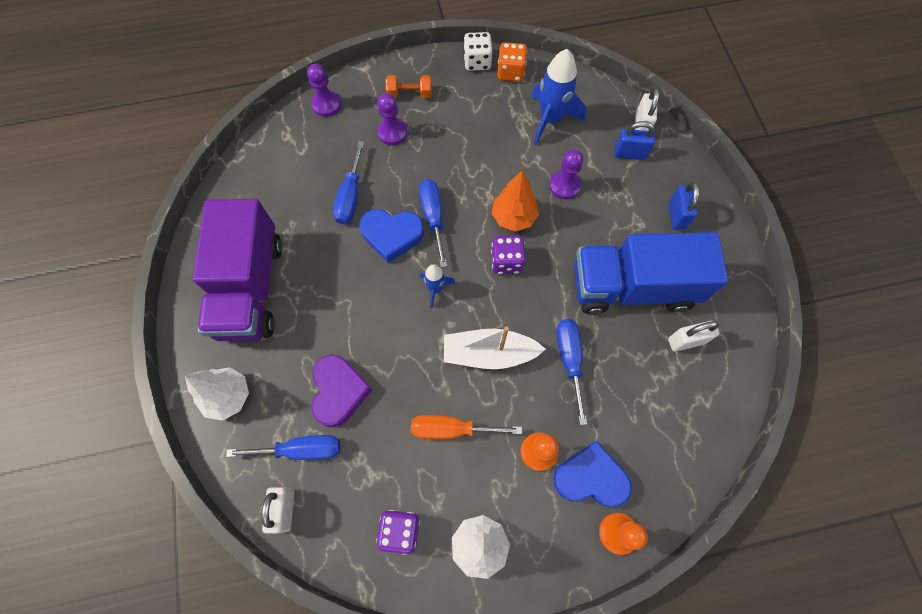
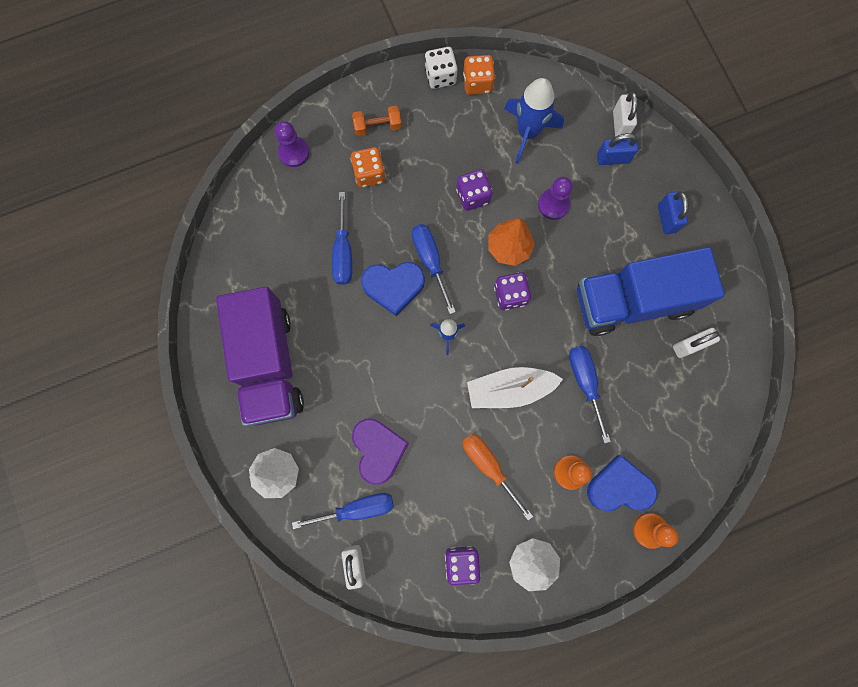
camera: 10 degrees left, 10 degrees up
purple pawn [377,93,407,145] -> orange dice [351,147,386,188]
orange screwdriver [411,415,522,439] -> orange screwdriver turned 60 degrees clockwise [462,434,533,521]
none -> purple dice [456,169,492,211]

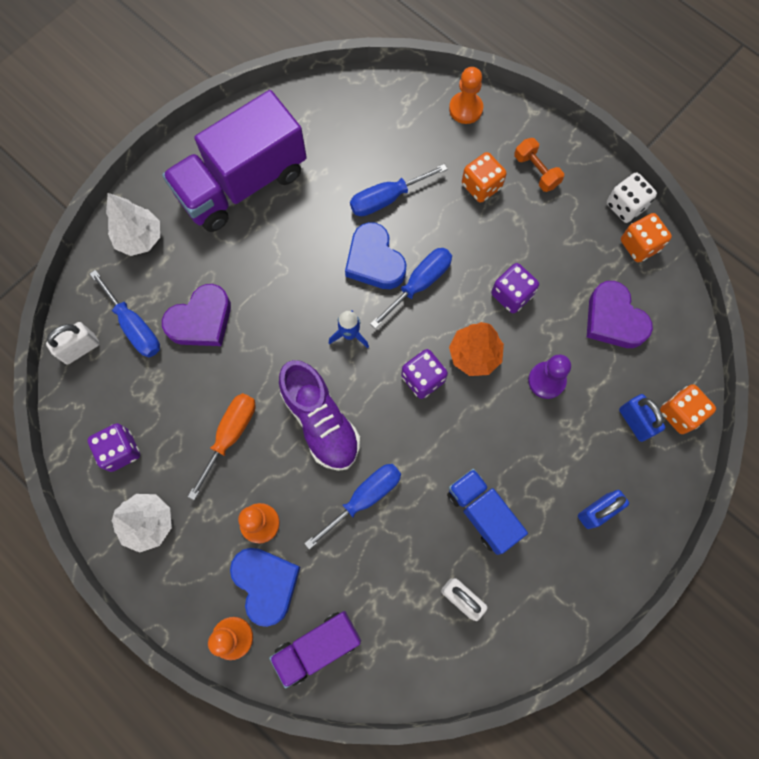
camera: 65 degrees right, 5 degrees down
purple pawn [275,121,309,167] -> orange pawn [449,67,483,124]
white boat [467,367,563,408] -> purple shoe [279,360,360,471]
blue rocket [504,78,564,164] -> purple heart [587,281,653,348]
blue truck [577,247,725,336] -> blue truck [447,468,528,555], size x0.55
white padlock [613,92,637,137] -> orange dice [660,384,716,434]
none -> purple truck [269,611,361,689]

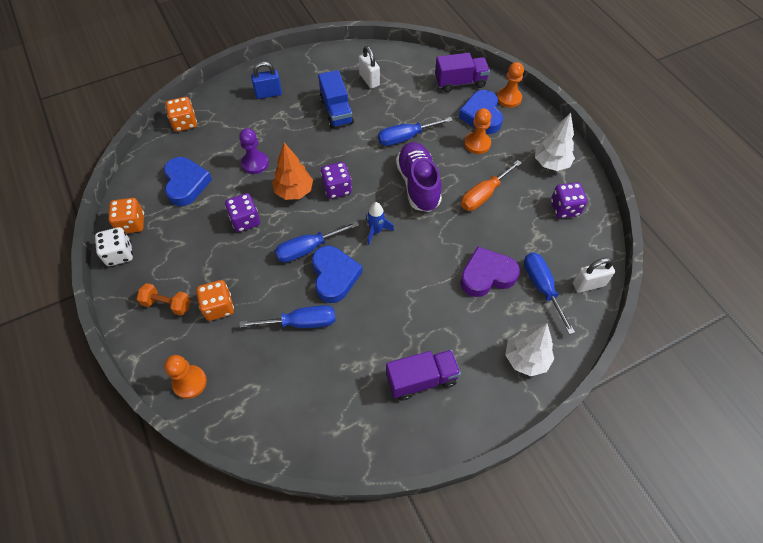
camera: 160 degrees left, 15 degrees down
purple truck [162,90,307,232] -> purple truck [386,350,461,401], size x0.55
orange dumbbell [514,138,564,192] -> orange dumbbell turned 60 degrees counterclockwise [137,283,191,316]
purple heart [587,281,653,348] -> blue heart [164,157,212,206]
blue padlock [619,394,665,442] -> none

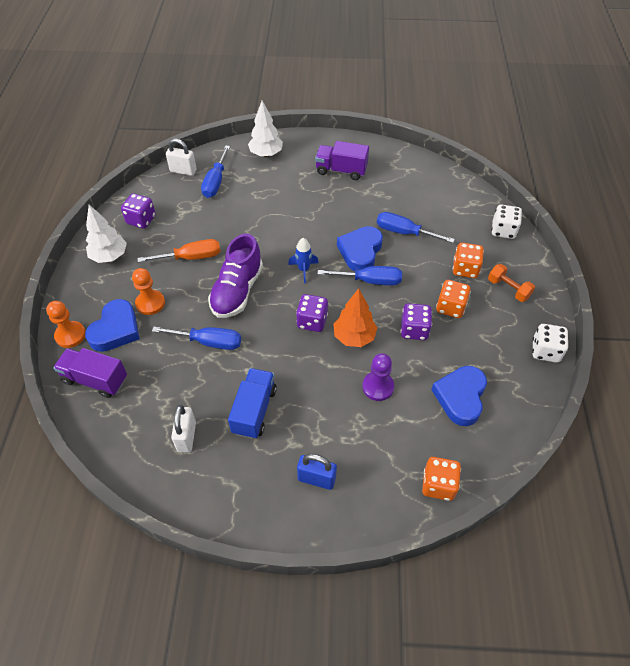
camera: 150 degrees left, 5 degrees down
orange dice [108,198,144,234] -> orange dice moved to [436,280,471,318]
orange pawn [164,355,207,399] -> white dice [491,204,522,239]
purple heart [460,247,520,297] -> none

